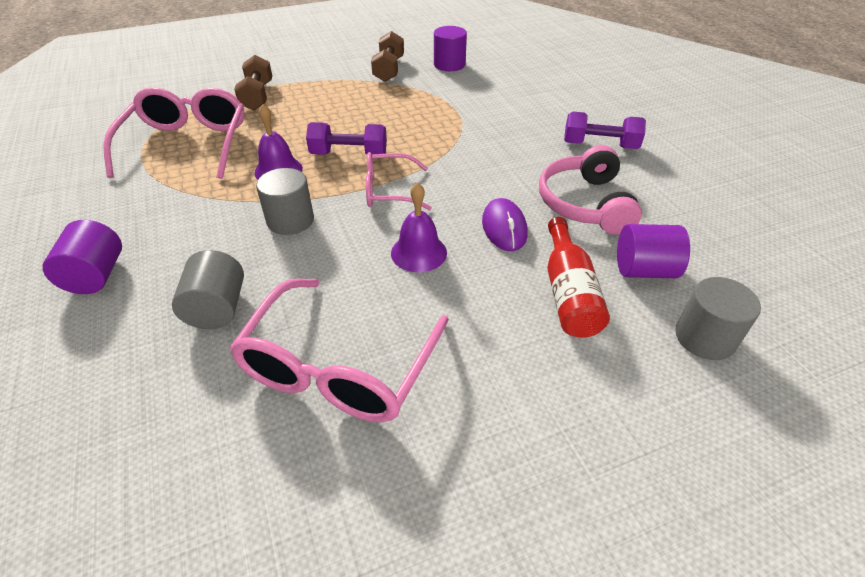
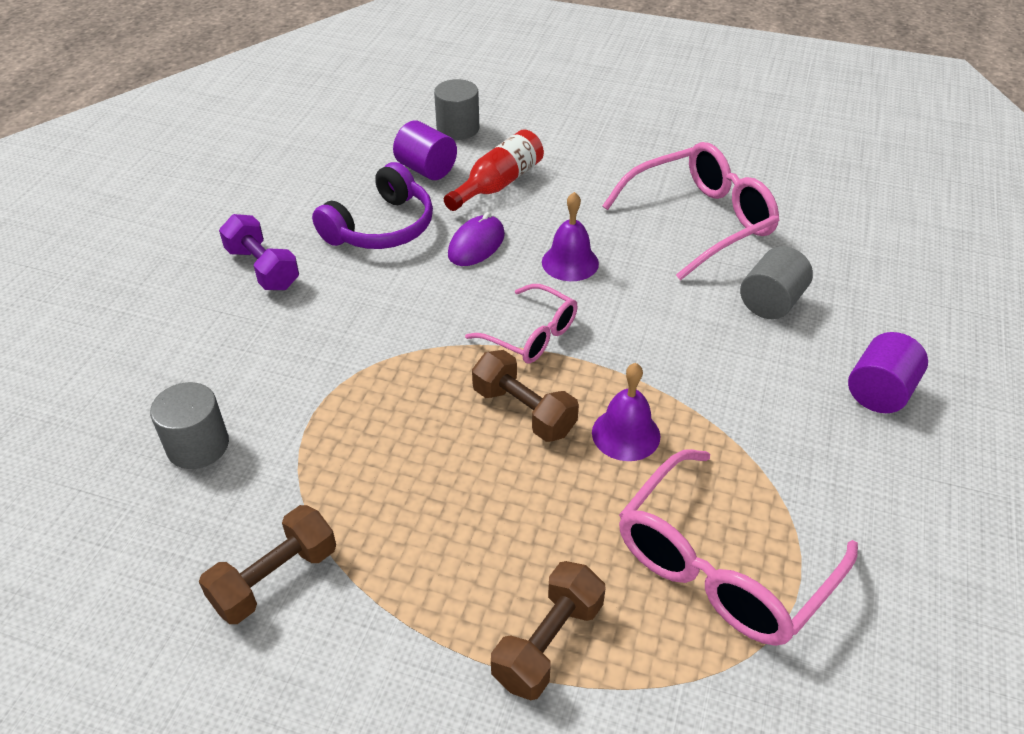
camera: 140 degrees left, 0 degrees up
grey cylinder [256,168,314,235] -> grey cylinder moved to [150,382,229,469]
purple dumbbell [306,122,387,155] -> brown dumbbell [472,350,579,442]
purple cylinder [434,26,467,71] -> none
pink headphones [539,145,642,235] -> purple headphones [312,162,433,249]

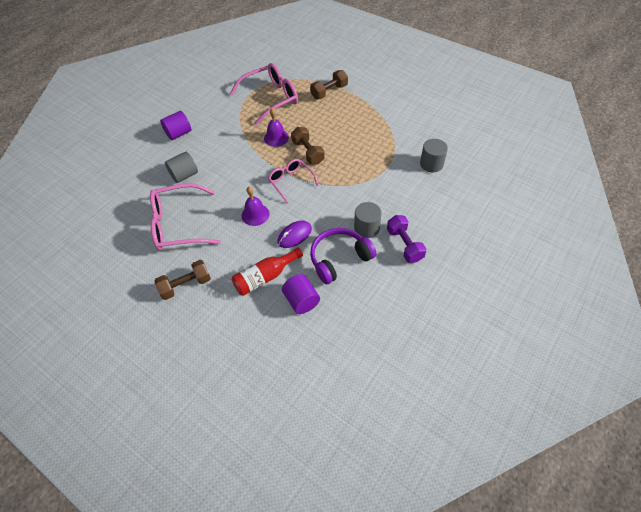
camera: 160 degrees left, 10 degrees up
brown dumbbell [199,505,336,624] -> brown dumbbell moved to [155,260,211,300]
grey cylinder [434,79,479,140] -> grey cylinder moved to [354,202,382,238]

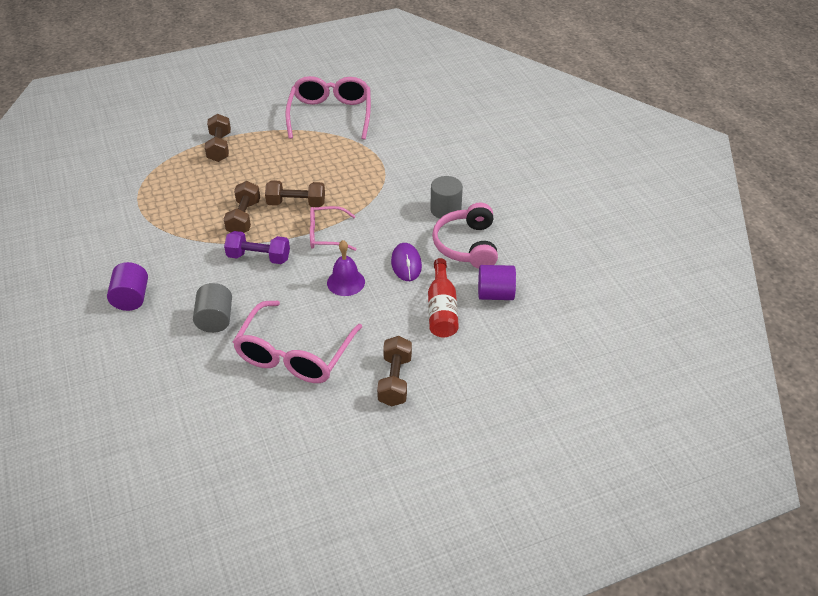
camera: 60 degrees left, 10 degrees down
pink glasses [230,63,298,126] -> pink glasses moved to [286,76,371,140]
purple bell [264,108,289,147] -> brown dumbbell [224,181,260,233]
purple headphones [310,228,376,284] -> pink headphones [432,203,498,269]
purple dumbbell [387,215,426,263] -> purple dumbbell moved to [224,231,290,264]
grey cylinder [420,139,448,172] -> none

